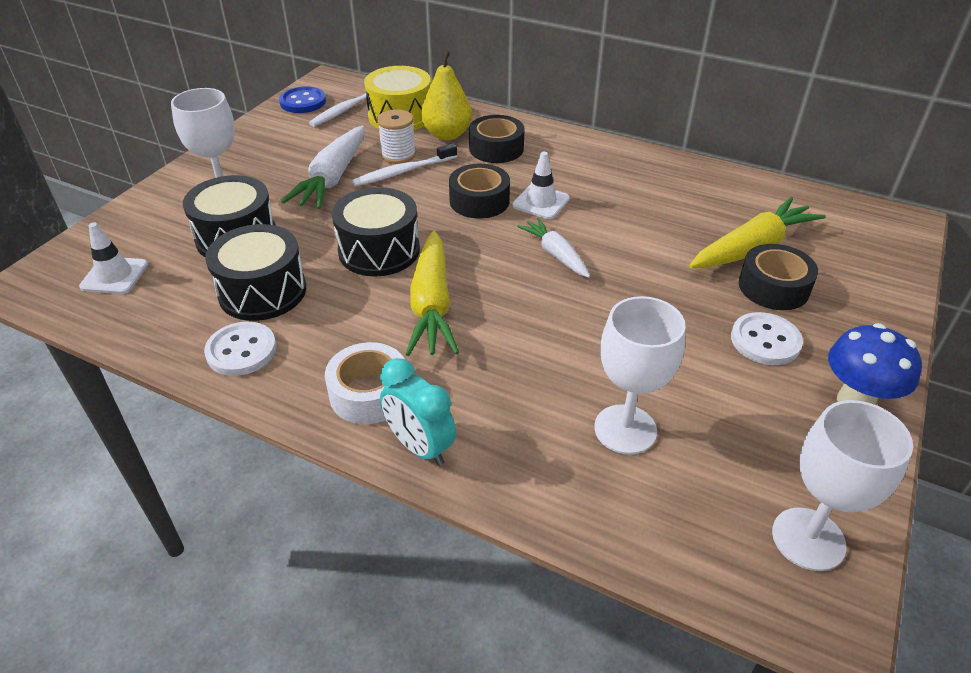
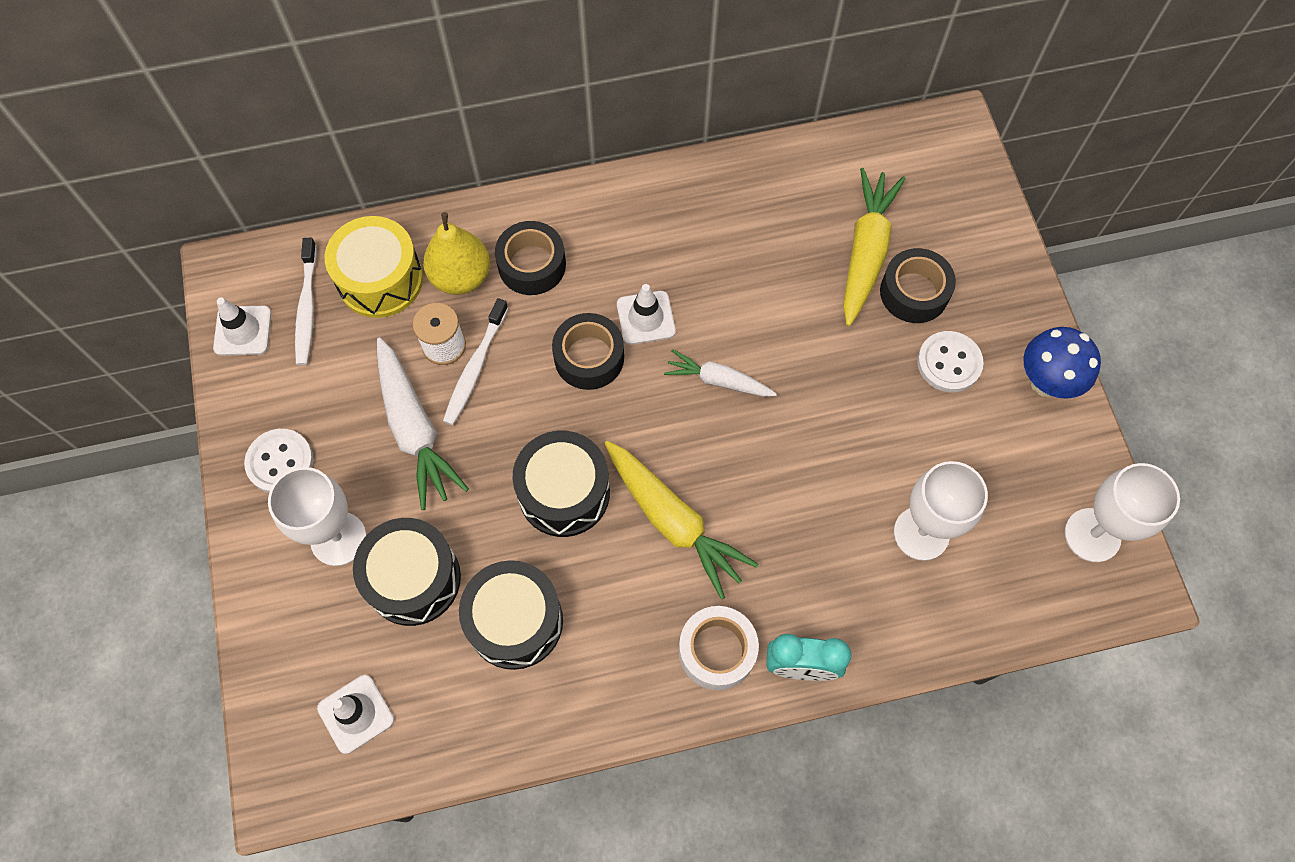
camera: 40 degrees left, 25 degrees up
white button [204,322,277,376] -> white button moved to [244,429,314,493]
blue button [279,87,326,113] -> white traffic cone [213,297,271,356]

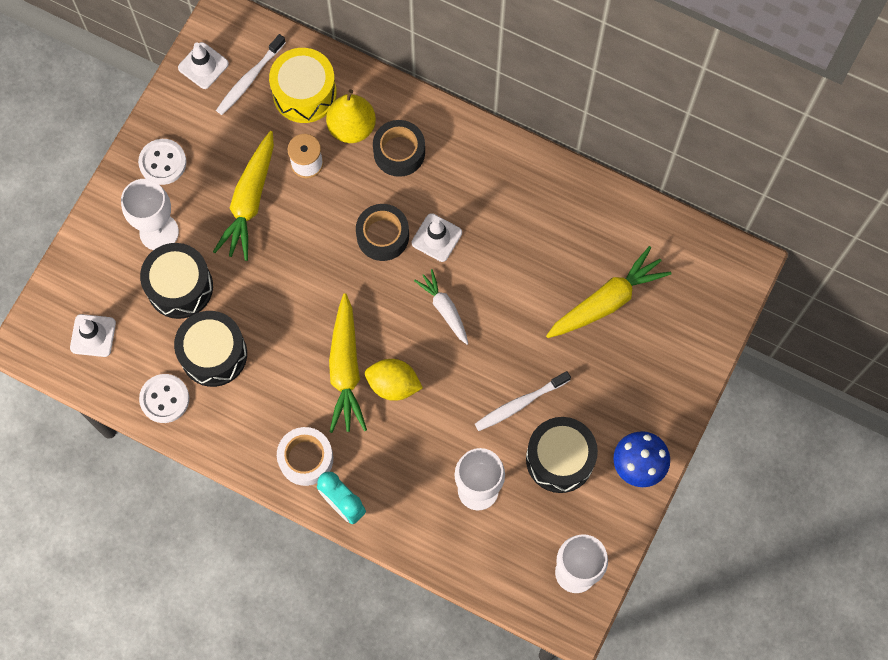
camera: 40 degrees right, 5 degrees up
white carrot [377,337,469,510] -> yellow carrot [213,131,274,261]
white toothbrush [443,298,508,425] -> white toothbrush moved to [475,371,571,431]
black drum [513,431,610,537] -> black drum moved to [526,417,598,493]
black tape [880,248,956,323] -> none
white button [917,331,984,392] -> white button moved to [139,374,189,423]
none -> yellow lemon [365,359,423,401]

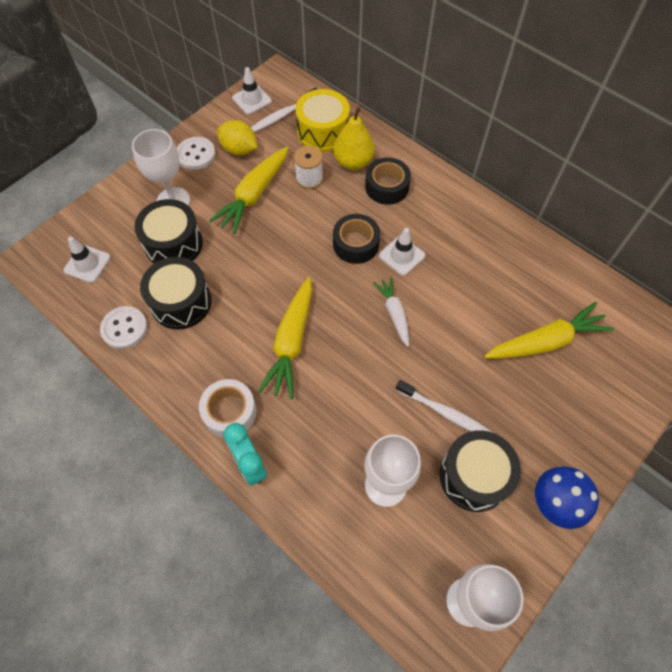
camera: 15 degrees right, 10 degrees down
yellow lemon [365,359,423,401] -> yellow lemon moved to [217,120,258,156]
white toothbrush [475,371,571,431] -> white toothbrush turned 135 degrees counterclockwise [396,380,493,433]

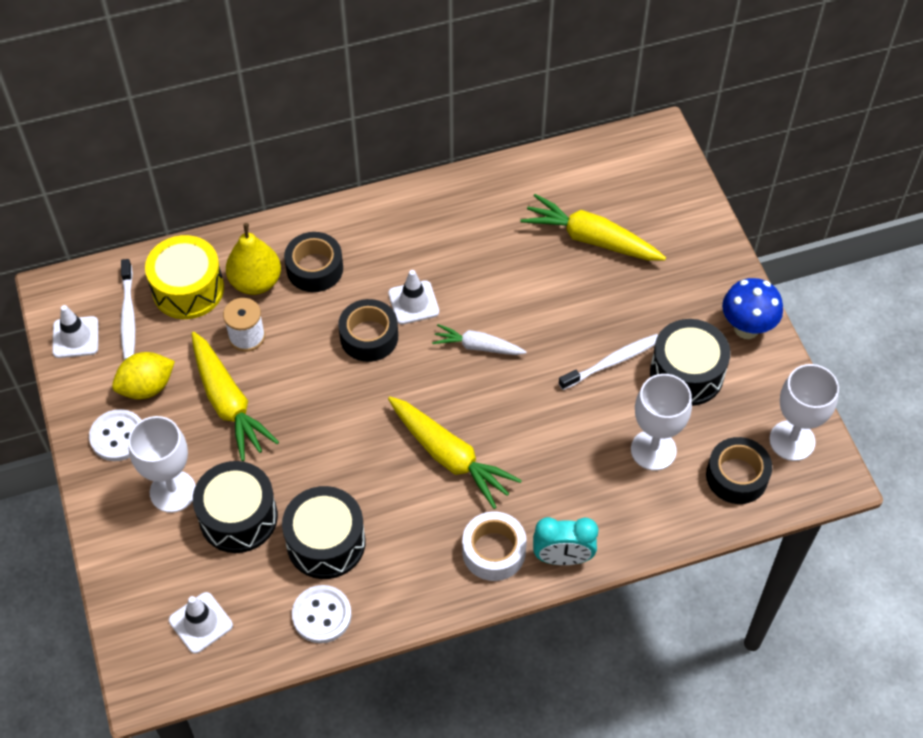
camera: 60 degrees left, 5 degrees down
yellow carrot [484,302,614,359] -> yellow carrot turned 75 degrees counterclockwise [520,194,666,261]
none -> black tape [706,437,772,504]

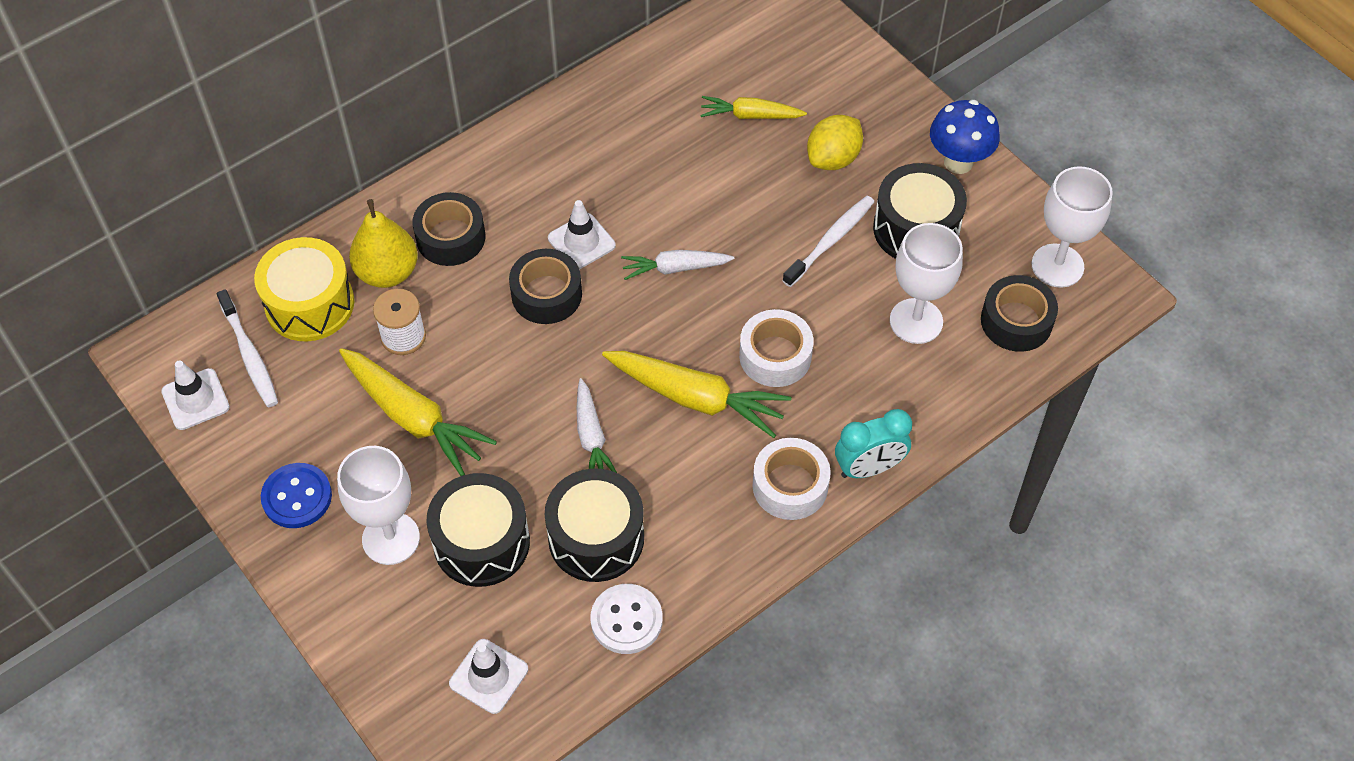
camera: 20 degrees left, 0 degrees up
white button [89,409,141,461] -> blue button [261,463,332,528]
yellow lemon [112,352,175,399] -> yellow lemon moved to [807,115,863,170]
yellow carrot [520,194,666,261] -> yellow carrot [700,96,807,119], size x0.60
none -> white carrot [577,378,617,473]
none -> white tape [739,309,814,387]

